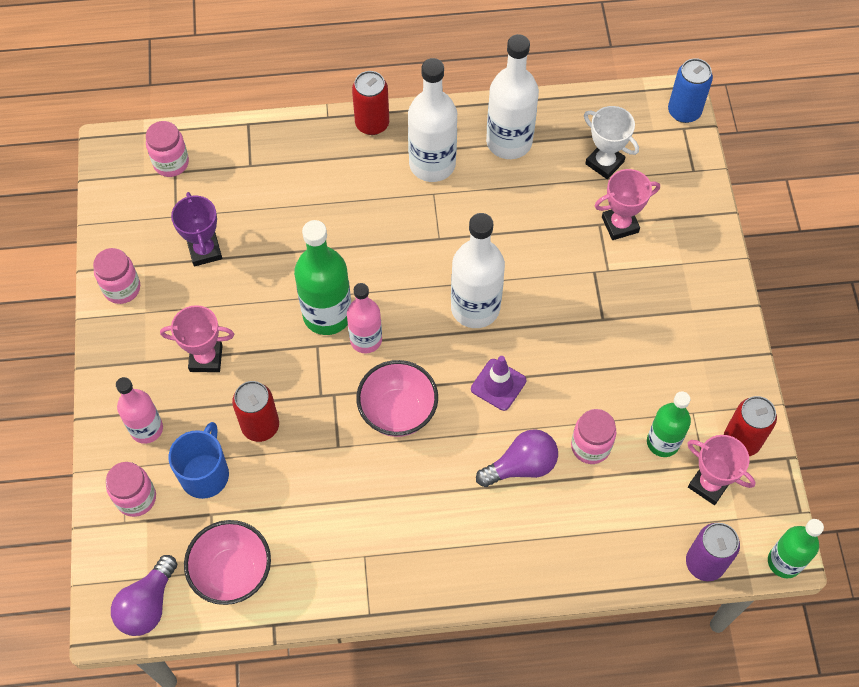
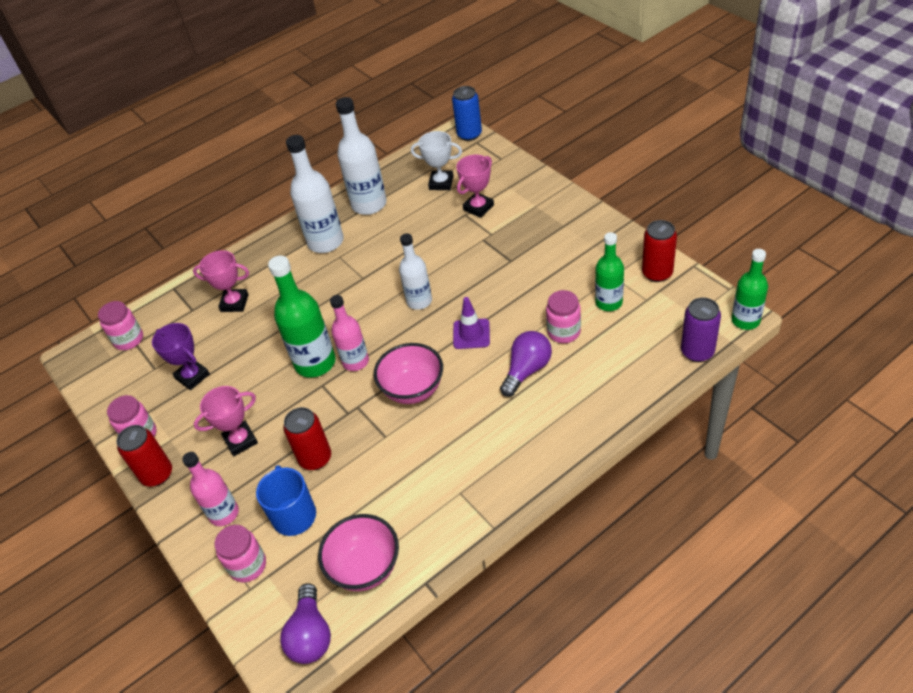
camera: 25 degrees left, 15 degrees down
red can [352,71,389,135] -> red can moved to [116,425,172,486]
white bottle [451,213,505,328] -> white bottle [399,233,432,310], size x0.64
pink trophy [687,435,756,505] -> pink trophy moved to [193,250,249,312]

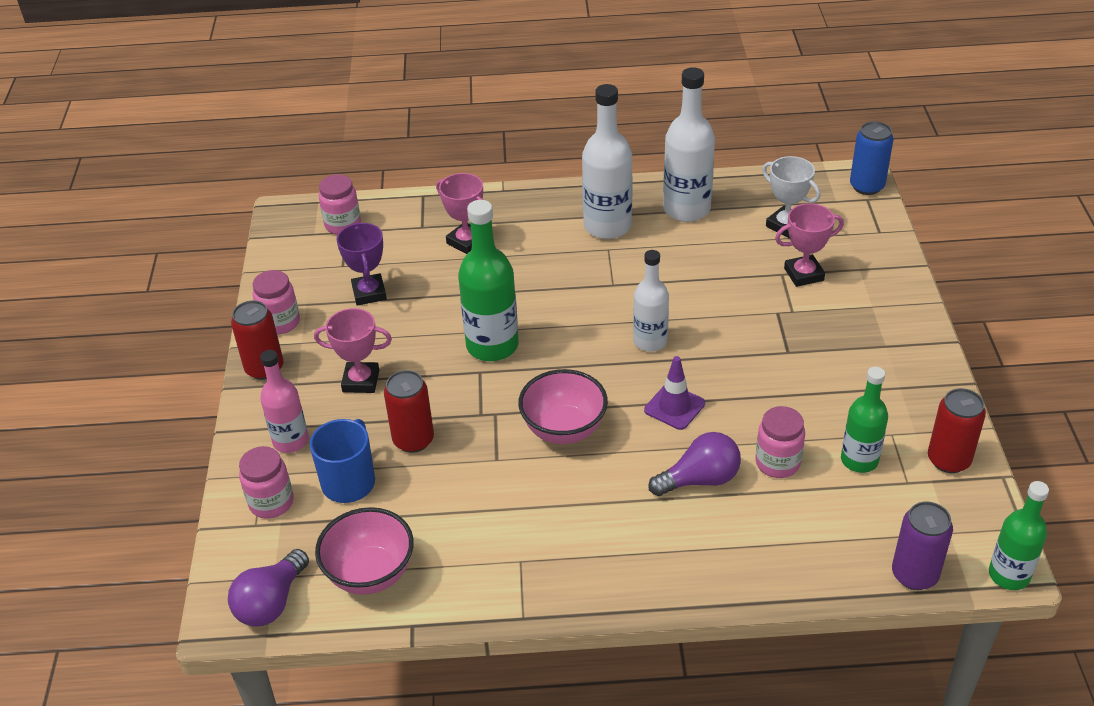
camera: 30 degrees right, 5 degrees down
pink bottle [330,295,369,371] -> none

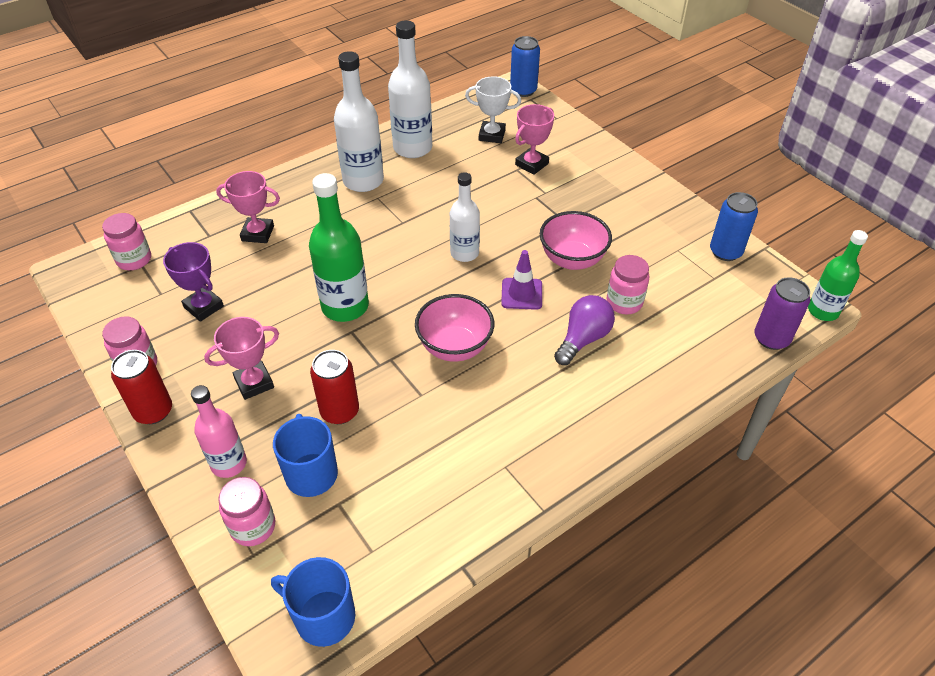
camera: 35 degrees left, 5 degrees up
purple light bulb [228,549,309,627] -> blue mug [271,557,355,647]
pink bowl [315,507,414,595] -> pink bowl moved to [540,211,612,270]
green bottle [841,367,888,473] -> none
red can [928,388,986,473] -> blue can [710,192,758,261]

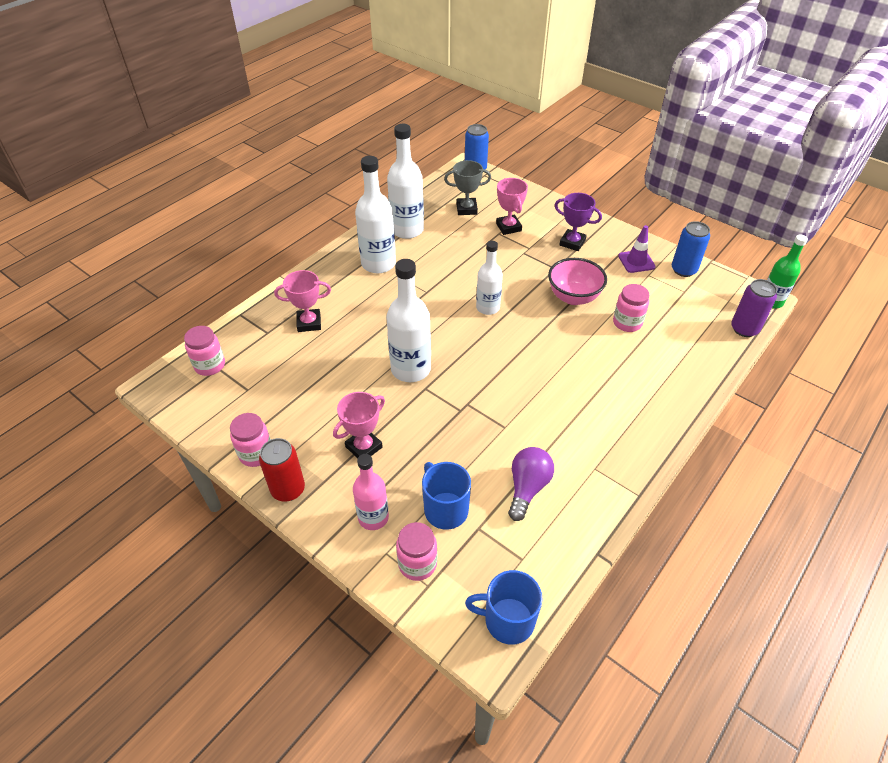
camera: 15 degrees left, 0 degrees up
purple trophy [163,242,224,322] -> purple trophy moved to [555,193,602,251]
green bottle [309,173,369,322] -> white bottle [386,259,431,382]
red can [310,350,359,424] -> none
pink bowl [415,294,494,362] -> none
white trophy [465,76,521,143] -> grey trophy [444,160,491,215]
purple traffic cone [501,250,542,310] -> purple traffic cone moved to [618,225,656,273]
pink trophy [515,104,554,175] -> pink trophy turned 45 degrees counterclockwise [496,178,528,235]
purple light bulb [554,295,615,365] -> purple light bulb moved to [508,447,554,521]

